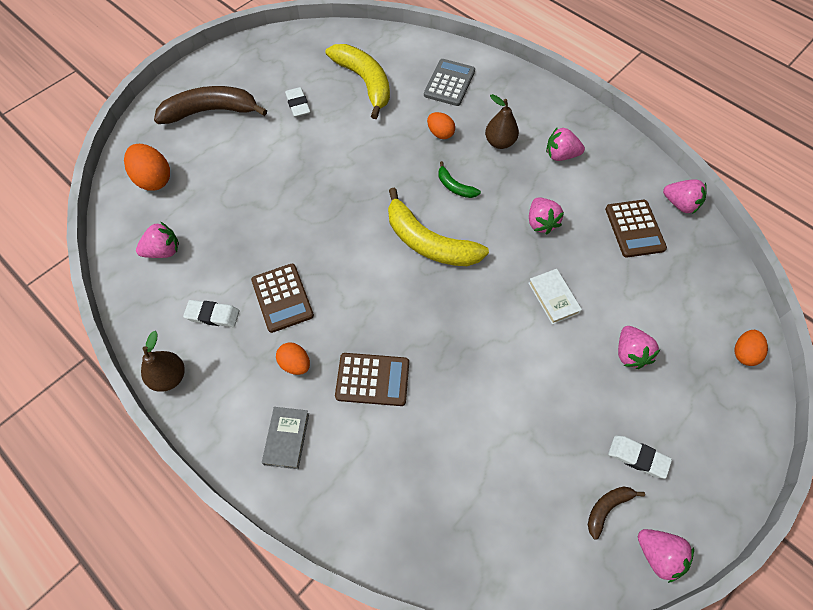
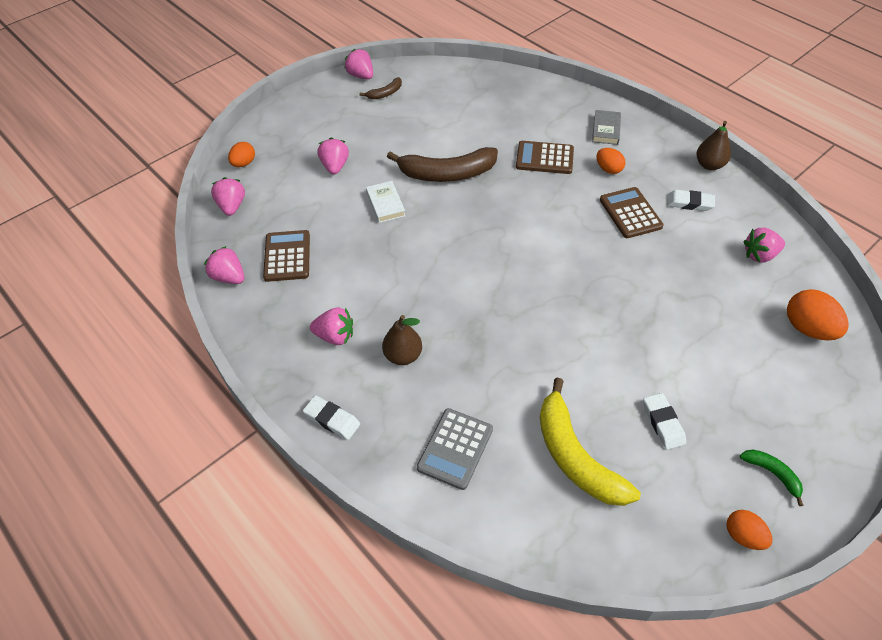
camera: 175 degrees left, 10 degrees down
brown banana [154,86,267,124] -> brown banana moved to [387,147,498,182]
yellow banana [388,188,489,266] -> none
orange egg [427,112,455,139] -> orange egg moved to [726,510,772,550]
green banana [439,161,481,198] -> green banana moved to [740,449,803,506]
pink strawberry [529,197,564,234] -> pink strawberry moved to [211,177,245,216]
white eraser [608,436,672,479] -> white eraser moved to [303,395,360,440]

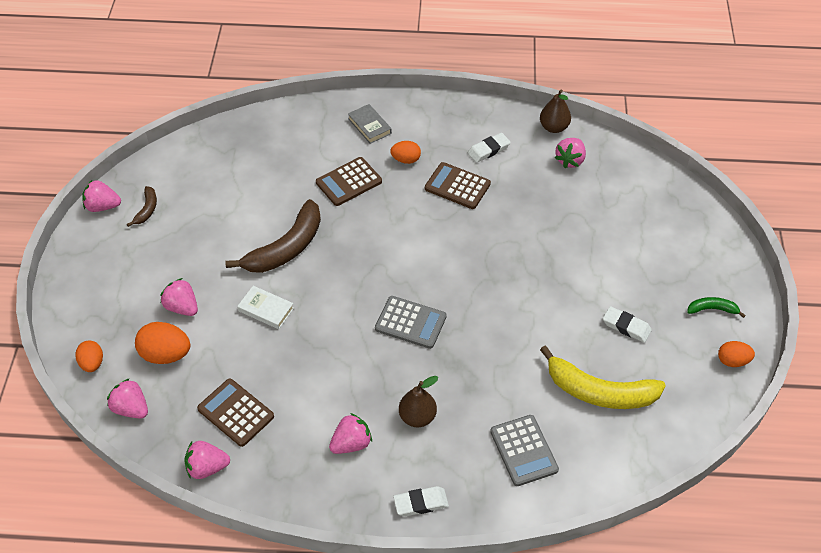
camera: 45 degrees left, 0 degrees up
brown pear [697,121,731,170] -> brown pear moved to [540,89,571,133]
orange egg [787,289,849,341] -> orange egg moved to [135,322,190,364]
none -> grey calculator [375,296,447,349]

